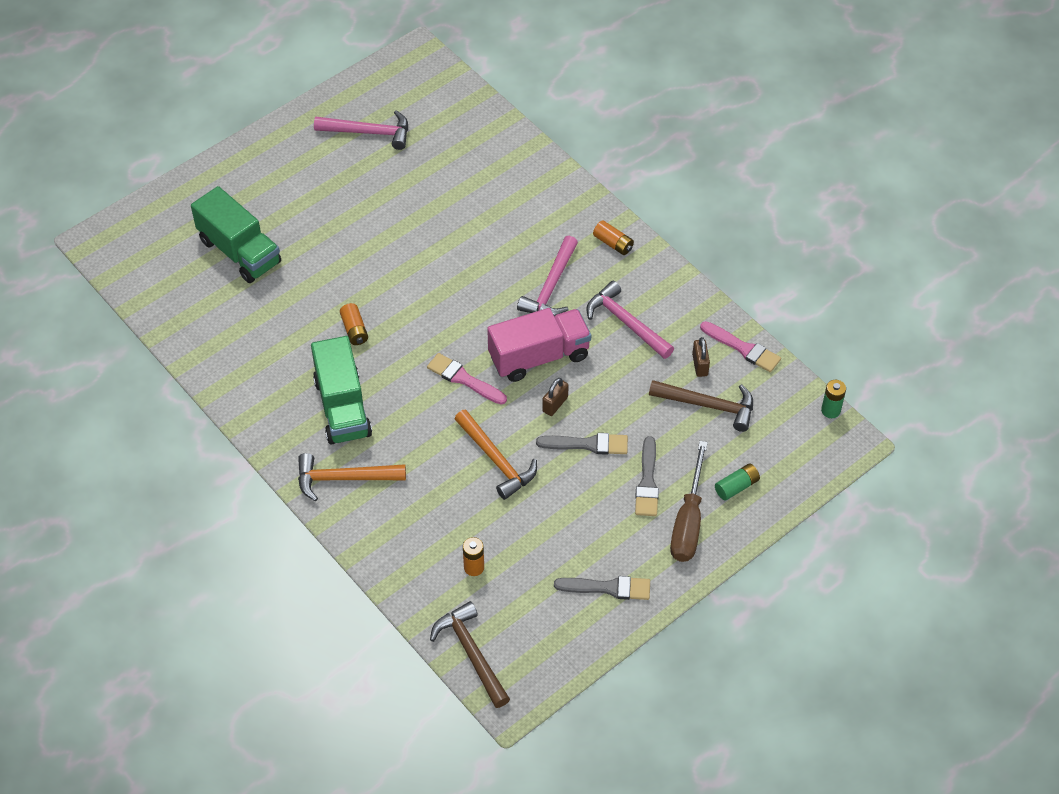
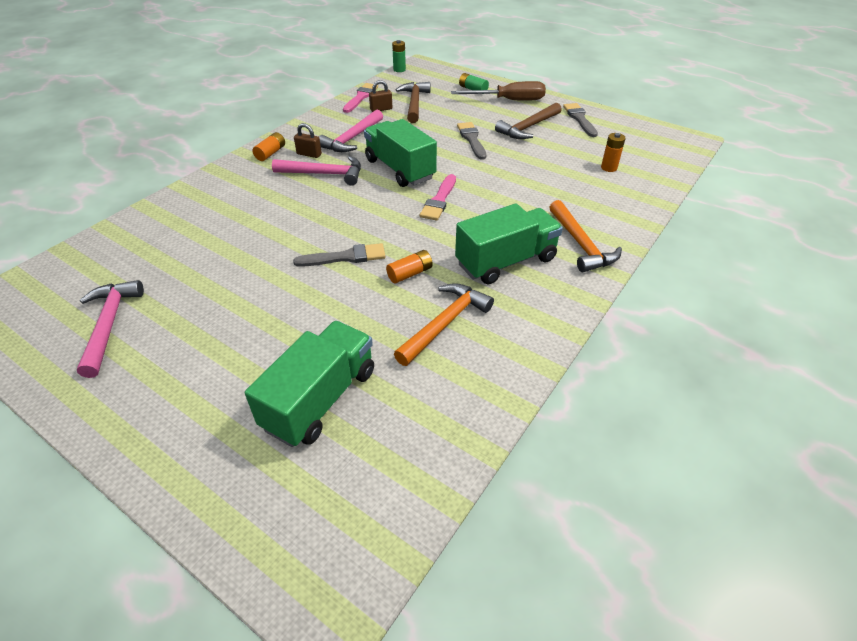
camera: 105 degrees left, 10 degrees down
brown hammer [430,601,510,708] -> brown hammer moved to [495,103,562,139]
orange hammer [455,410,537,500] -> orange hammer moved to [394,283,494,366]
pink truck [487,308,591,382] -> green truck [364,119,437,187]
brown padlock [542,378,569,416] -> brown padlock moved to [294,123,322,158]
grey brush [635,436,659,516] -> grey brush moved to [293,243,386,267]

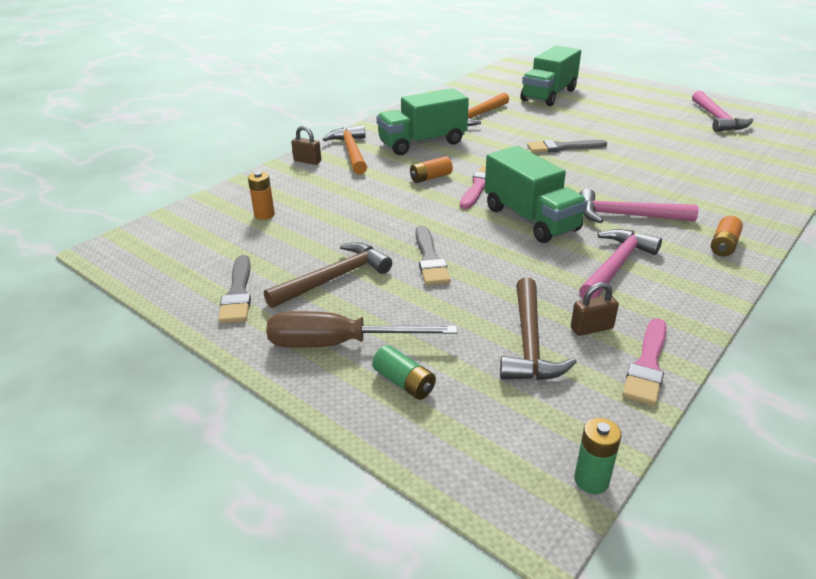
camera: 175 degrees left, 10 degrees down
brown padlock [294,123,322,158] -> brown padlock moved to [291,126,321,165]
orange battery [386,250,433,284] -> orange battery moved to [410,156,453,183]

